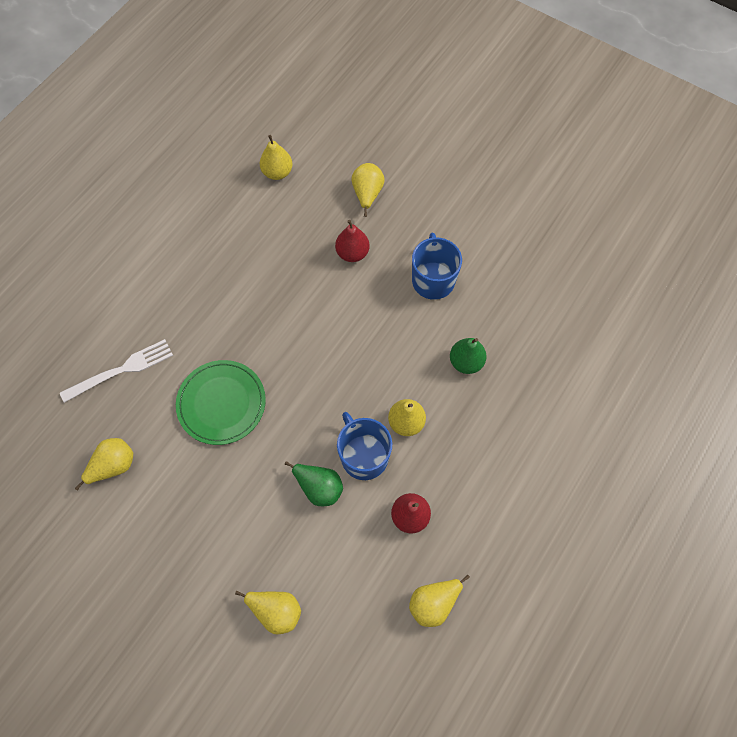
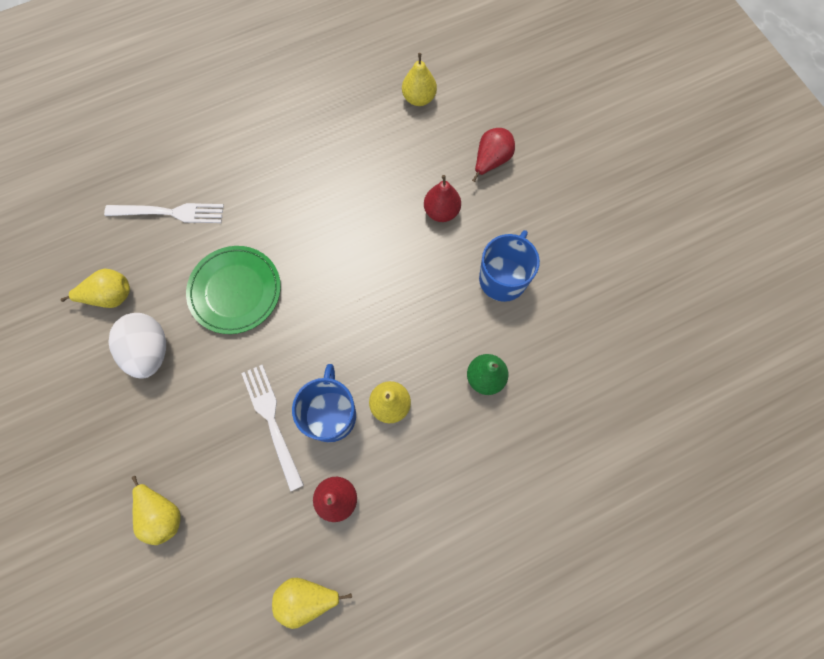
camera: 30 degrees right, 5 degrees up
green pear [285,461,343,506] -> white fork [241,365,304,492]
yellow pear [351,163,385,217] -> red pear [472,128,515,182]
none -> white egg [109,313,166,379]

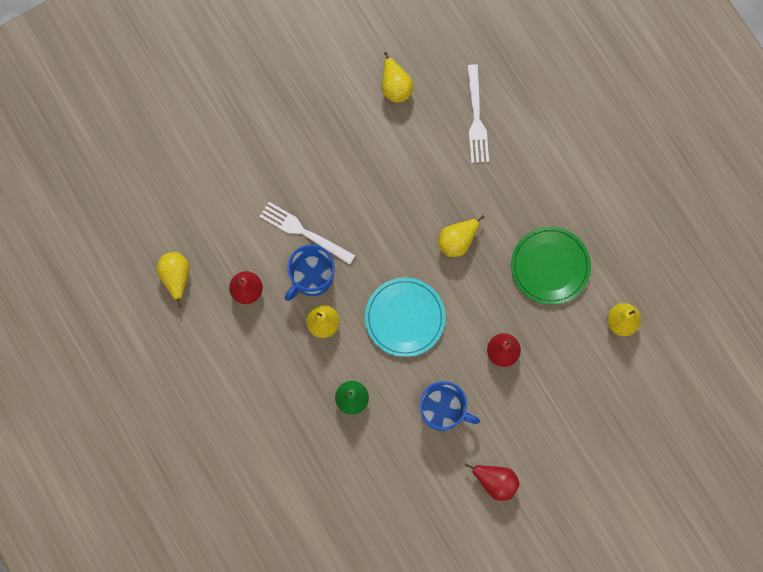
camera: 85 degrees right, 5 degrees up
white egg [109,313,166,379] -> none
yellow pear [132,476,181,545] -> yellow pear moved to [438,215,484,257]
green plate [186,246,281,334] -> green plate moved to [511,227,591,305]
white fork [241,365,304,492] -> white fork turned 120 degrees counterclockwise [259,202,355,265]
blue mug [292,364,356,443] -> blue mug turned 135 degrees clockwise [285,244,334,301]
red pear [472,128,515,182] -> red pear moved to [465,463,520,501]
none -> turquoise plate [365,278,445,357]

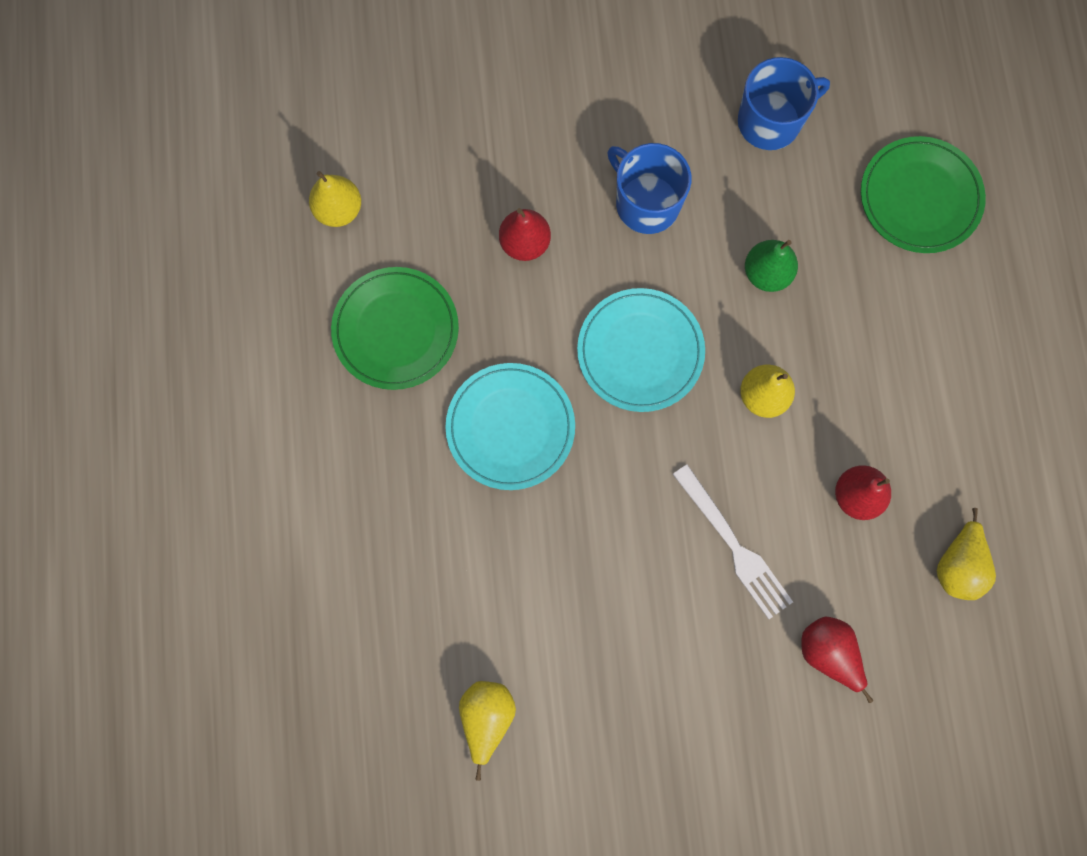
camera: 155 degrees left, 0 degrees up
blue mug [285,244,334,301] -> blue mug moved to [738,57,830,150]
yellow pear [438,215,484,257] -> turquoise plate [445,363,575,490]
red pear [465,463,520,501] -> red pear moved to [801,617,873,703]
white fork [467,64,489,163] -> none
none -> green plate [861,136,986,253]

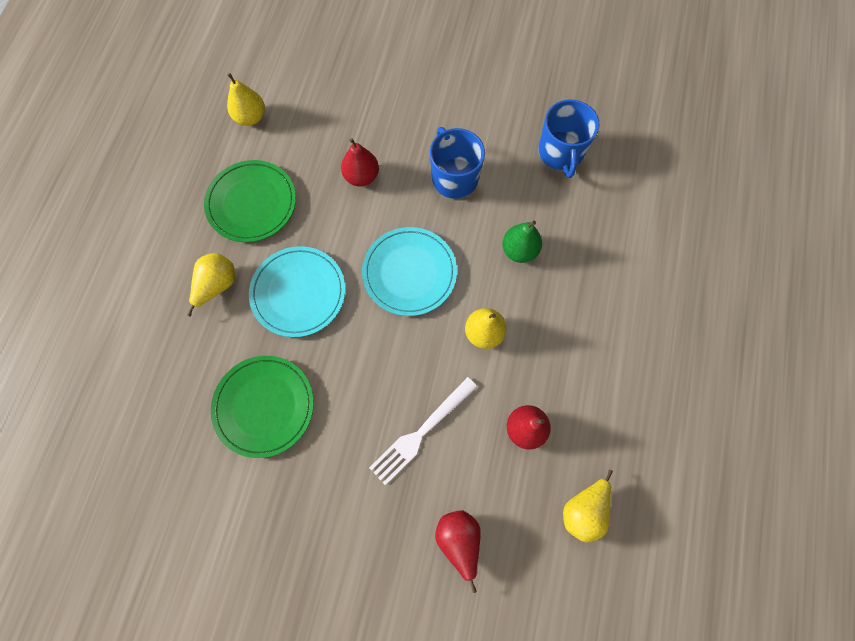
camera: 20 degrees right, 5 degrees down
yellow pear [459,681,516,781] -> yellow pear moved to [187,253,235,317]
white fork [673,464,793,619] -> white fork turned 60 degrees clockwise [369,377,477,485]
blue mug [738,57,830,150] -> blue mug turned 90 degrees clockwise [539,100,599,178]
green plate [861,136,986,253] -> green plate moved to [211,356,314,458]

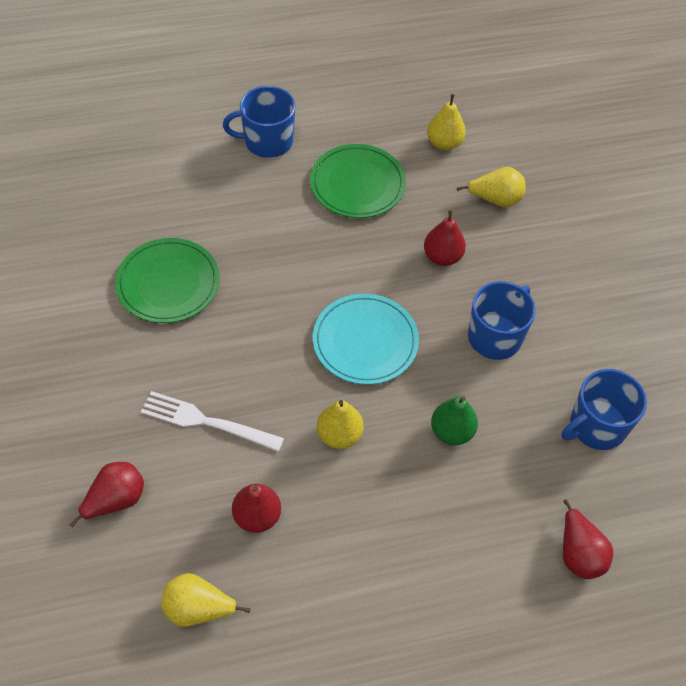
camera: 60 degrees right, 15 degrees down
yellow pear [187,253,235,317] -> yellow pear moved to [456,167,525,207]
turquoise plate [249,246,345,337] -> none
none -> blue mug [223,86,295,158]
none -> red pear [563,499,613,579]

